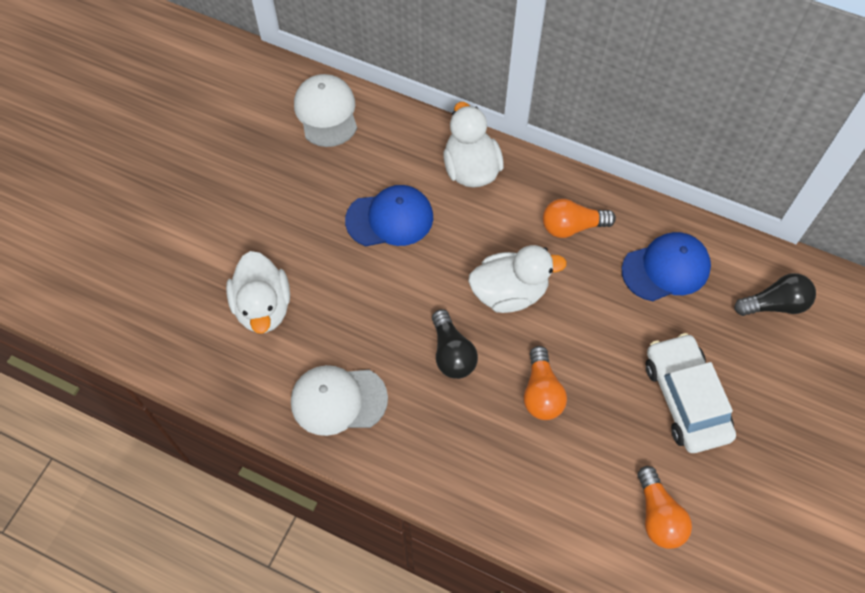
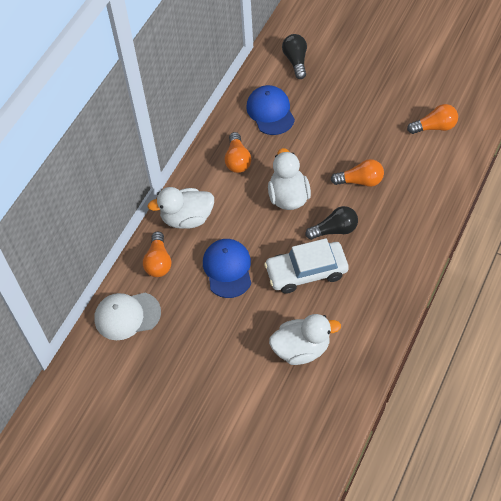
camera: 85 degrees left, 5 degrees down
white cap [291,365,388,436] -> none
white car [646,333,736,453] -> white car moved to [264,238,349,294]
none -> orange light bulb [143,232,171,277]

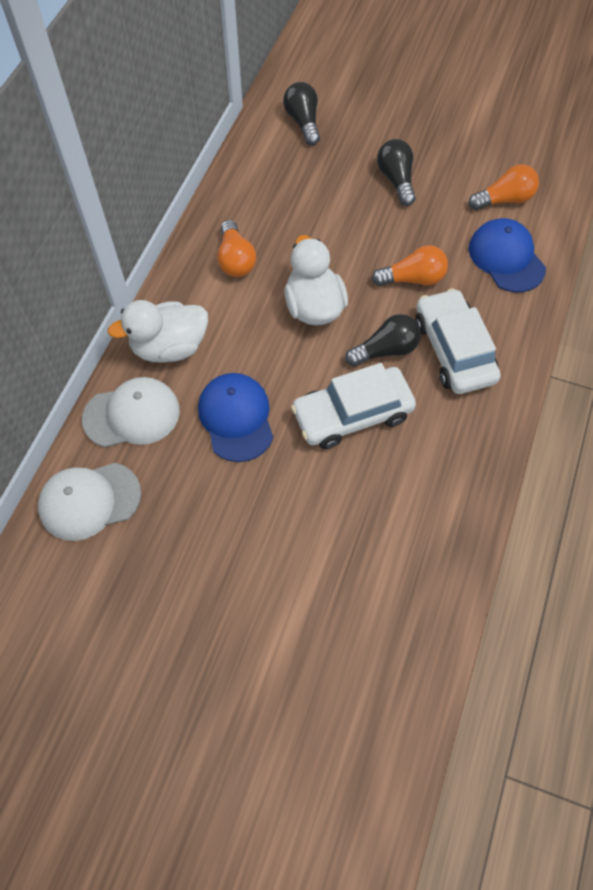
camera: 10 degrees left, 5 degrees up
orange light bulb [143,232,171,277] -> white cap [82,377,180,447]
blue cap [246,85,295,135] -> blue cap moved to [469,218,546,292]
white duck [269,314,341,365] -> none
none -> black light bulb [377,139,416,206]
none -> white car [415,288,501,394]

